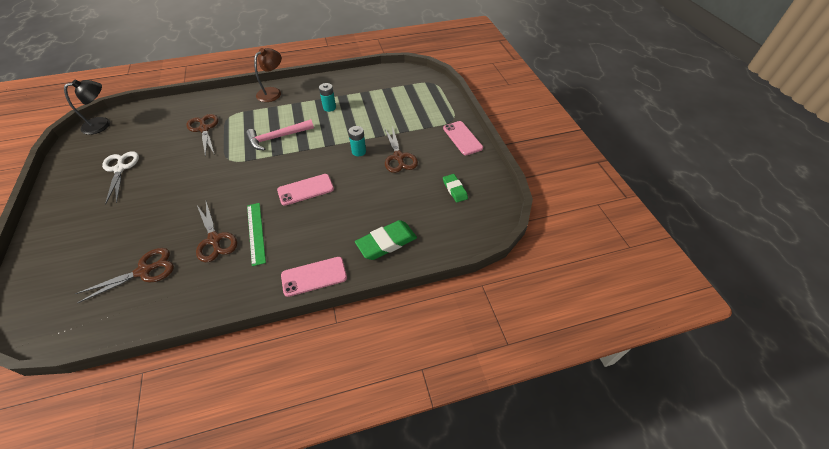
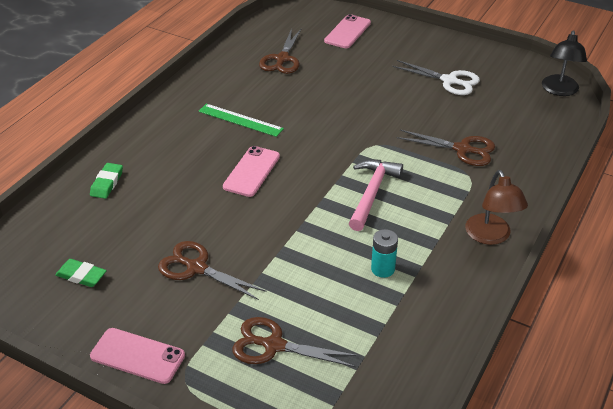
camera: 135 degrees right, 10 degrees down
brown scissors [196,201,237,262] -> brown scissors moved to [232,317,359,367]
pink phone [281,257,347,297] -> pink phone moved to [324,14,371,48]
turquoise battery [348,126,366,156] -> none
green eraser [355,220,417,260] -> green eraser [90,163,123,199], size x0.61

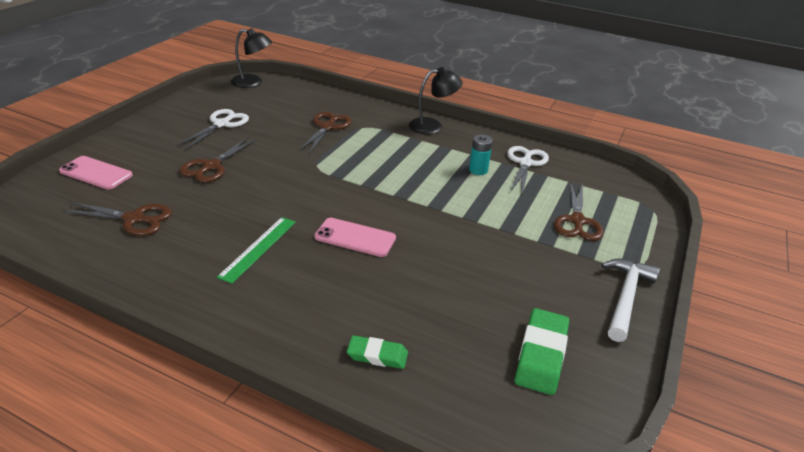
camera: 95 degrees left, 5 degrees down
green eraser [55,259,107,287] -> green eraser [515,308,569,395], size x1.63
pink phone [90,328,185,384] -> white hammer [601,259,660,342]
brown scissors [158,241,267,300] -> brown scissors moved to [179,137,257,183]
pink hammer [349,159,403,231] -> none
brown lamp [465,170,528,245] -> black lamp [409,67,462,134]
none -> white scissors [507,146,549,194]

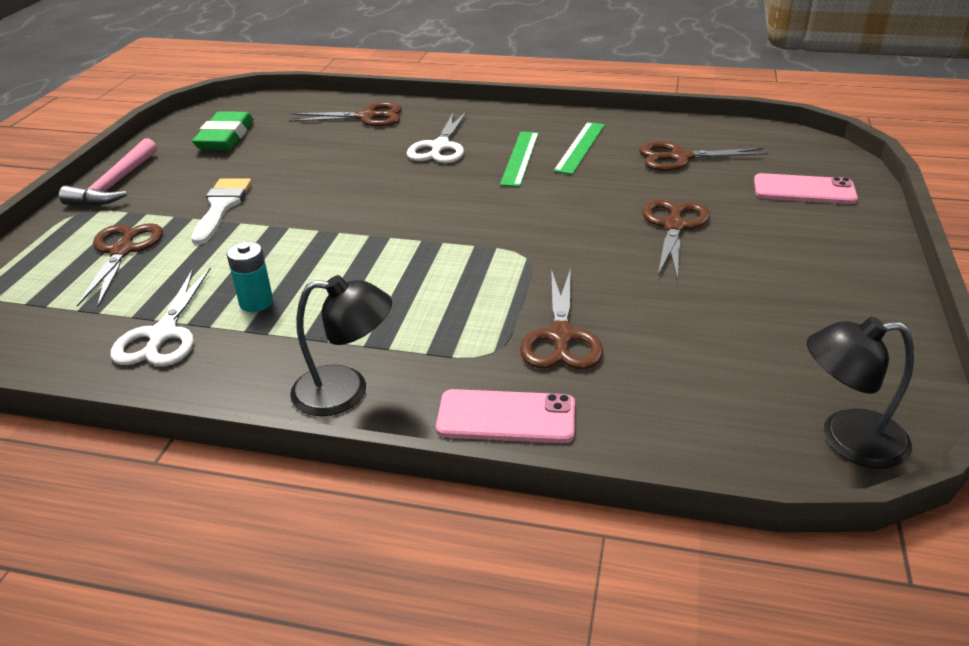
camera: 170 degrees right, 0 degrees up
white scissors [176,109,249,150] -> white scissors moved to [407,111,467,163]
pink phone [314,218,396,257] -> pink phone moved to [436,389,575,443]
green eraser [347,335,408,369] -> brown scissors [289,102,402,127]
black lamp [409,67,462,134] -> black lamp turned 150 degrees counterclockwise [290,275,392,416]
white hammer [601,259,660,342] -> pink hammer [59,138,157,206]
none -> white brush [191,178,252,245]
none -> green ruler [553,122,605,175]

